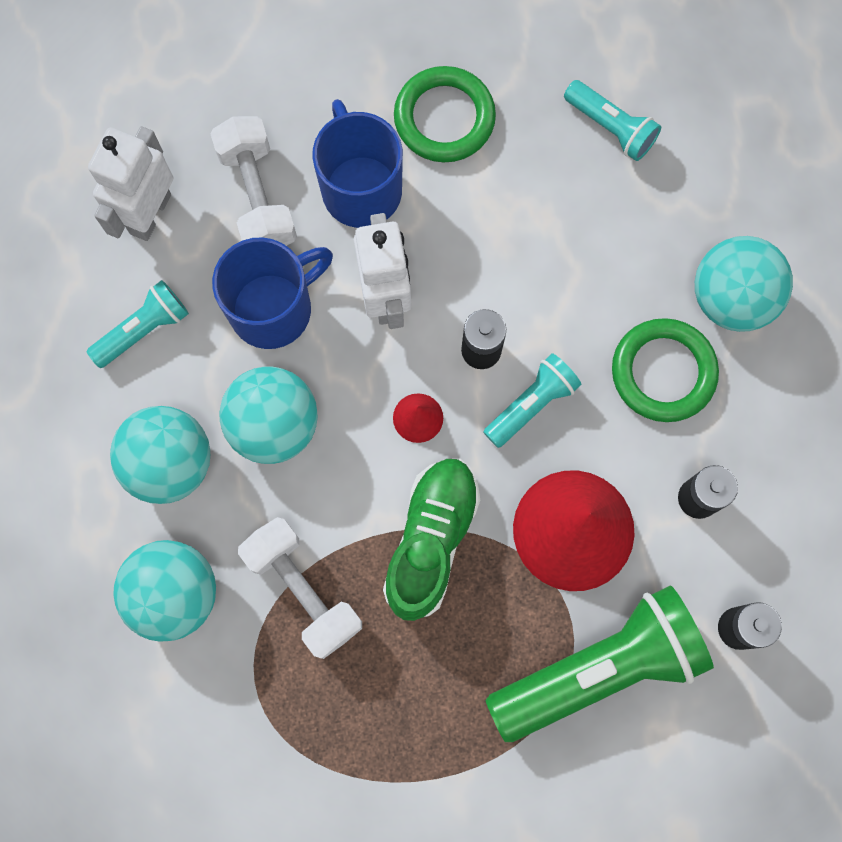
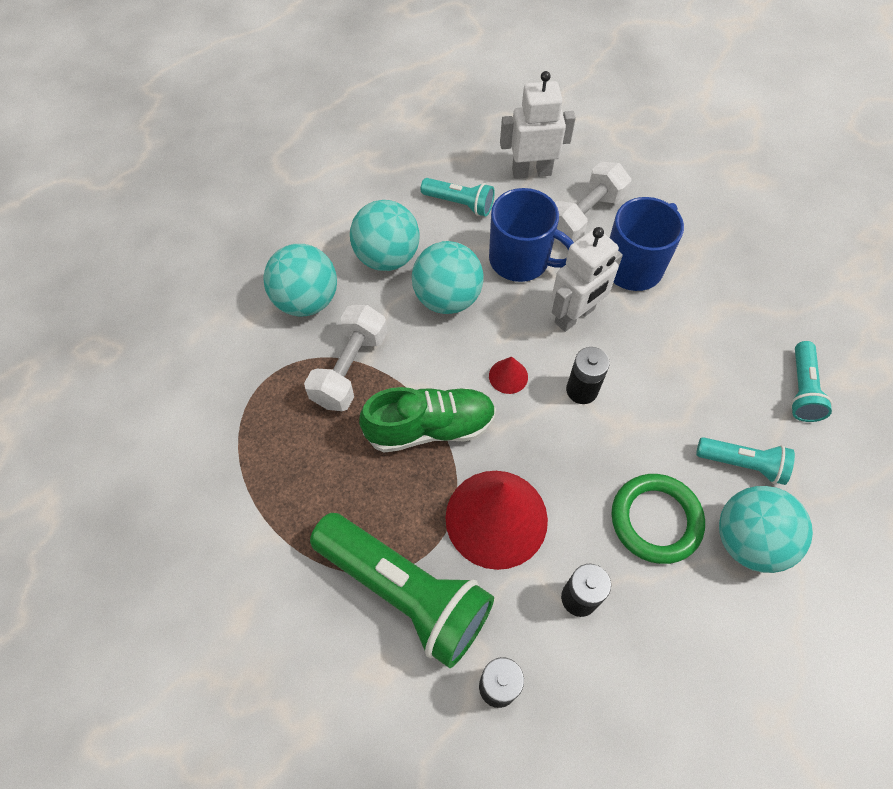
camera: 60 degrees right, 15 degrees down
green ring [394,66,496,162] -> none
turquoise flashlight [483,353,582,448] -> turquoise flashlight moved to [696,437,795,485]

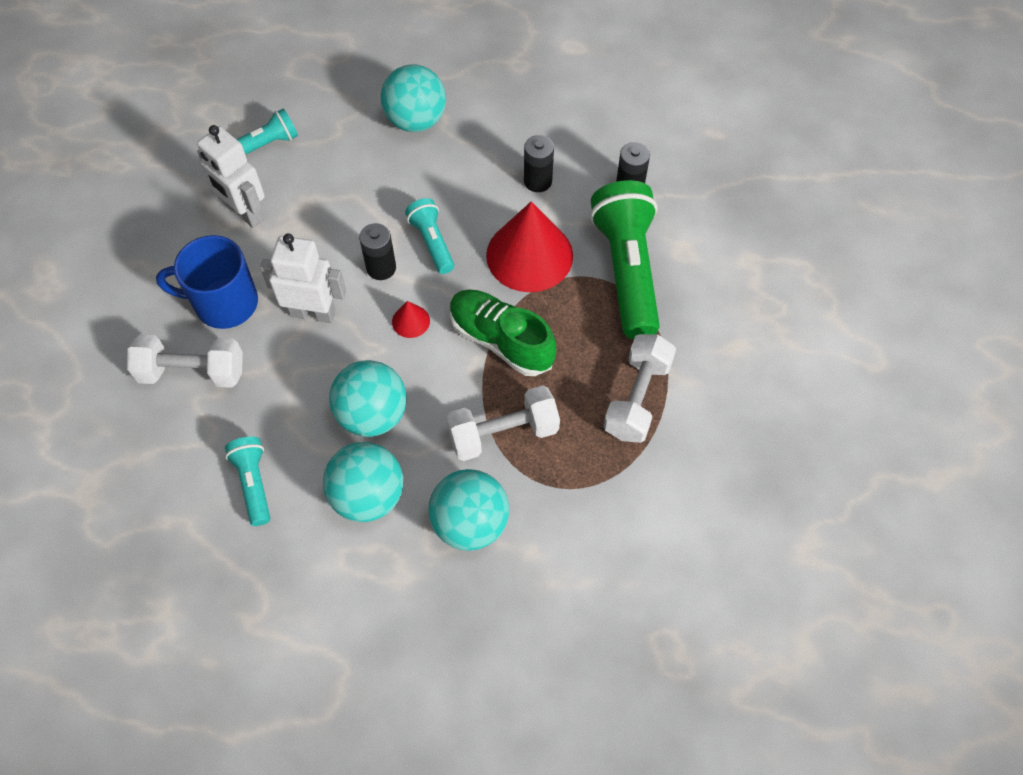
camera: 130 degrees left, 0 degrees up
blue mug [489,188,574,282] -> none
white robot [500,71,576,179] -> white robot moved to [197,125,265,228]
green ring [612,474,705,564] -> none
turquoise flashlight [696,437,795,485] -> turquoise flashlight moved to [405,198,454,274]
none -> white dumbbell [603,334,676,443]

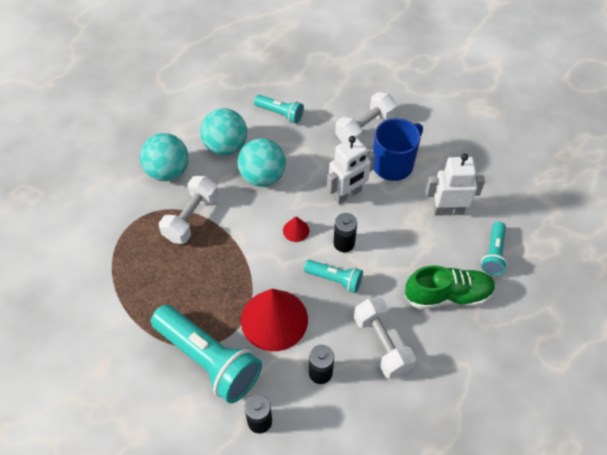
camera: 135 degrees right, 5 degrees down
turquoise ball [381,64,446,132] -> none
green shoe [450,289,556,376] -> green shoe moved to [405,266,496,309]
green flashlight [590,180,660,339] -> turquoise flashlight [151,305,262,403]
white dumbbell [603,334,676,443] -> white dumbbell moved to [354,297,416,378]

